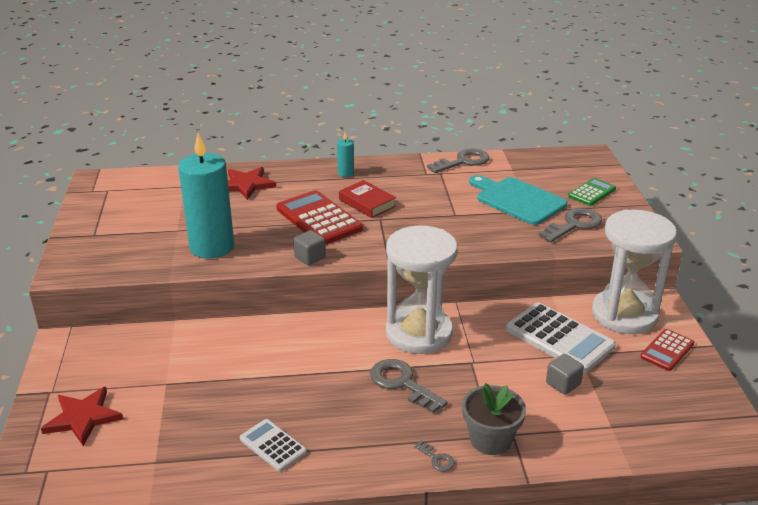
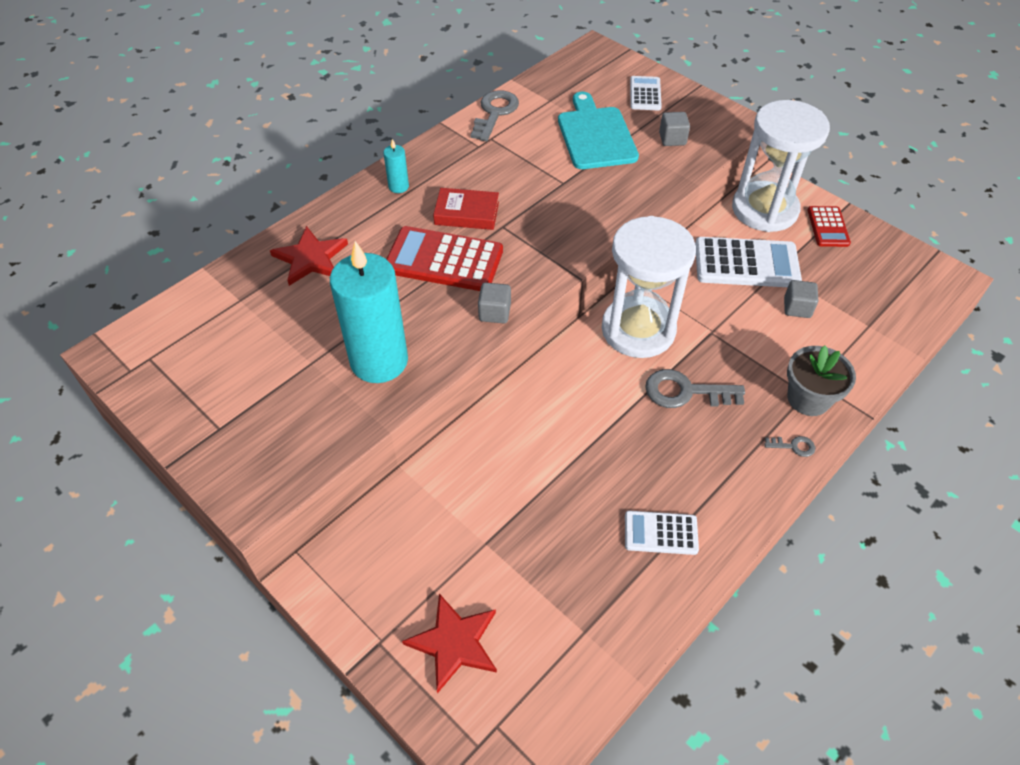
camera: 40 degrees left, 20 degrees up
turquoise cutting board [469,175,567,225] -> turquoise cutting board turned 75 degrees clockwise [558,92,639,169]
grey key [539,208,602,242] -> grey cube [659,112,690,146]
green calculator [568,178,616,206] -> white calculator [630,76,662,110]

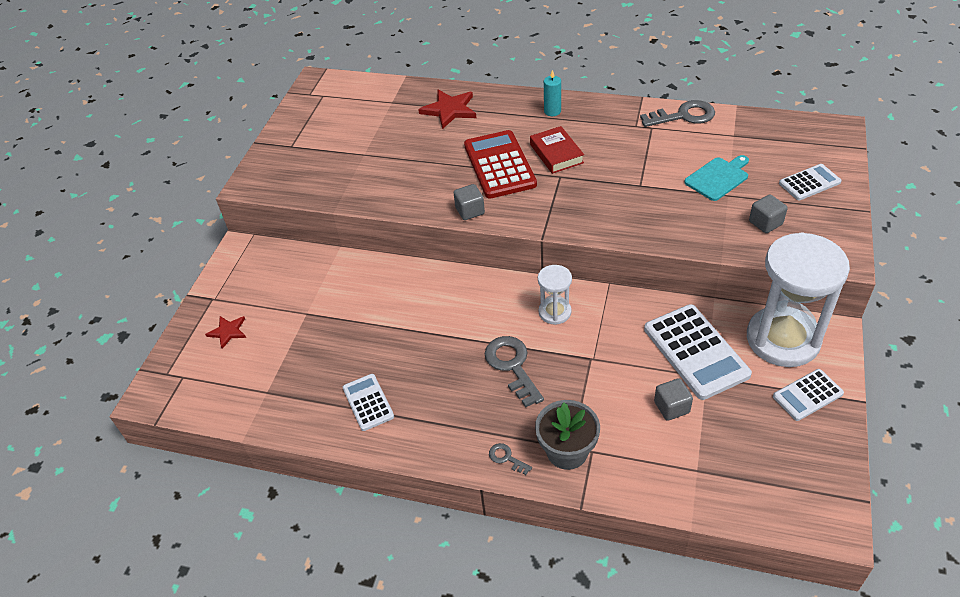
camera: 65 degrees right, 5 degrees down
turquoise candle [330,241,408,383] -> none
red star [402,593,497,694] -> red star [205,316,246,349], size x0.60
turquoise cutting board [558,92,639,169] -> turquoise cutting board [684,155,749,201], size x0.65
white hourglass [602,216,696,358] -> white hourglass [538,265,572,325], size x0.48
grey key [765,436,815,457] -> grey key turned 150 degrees clockwise [489,443,532,475]
red calculator [807,206,851,247] -> white calculator [773,369,844,421]

